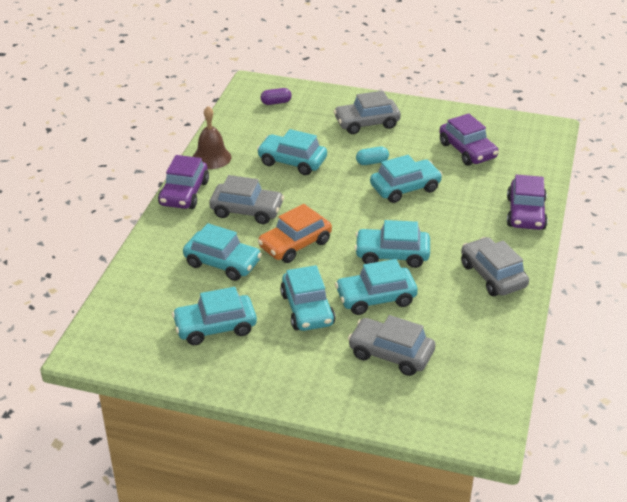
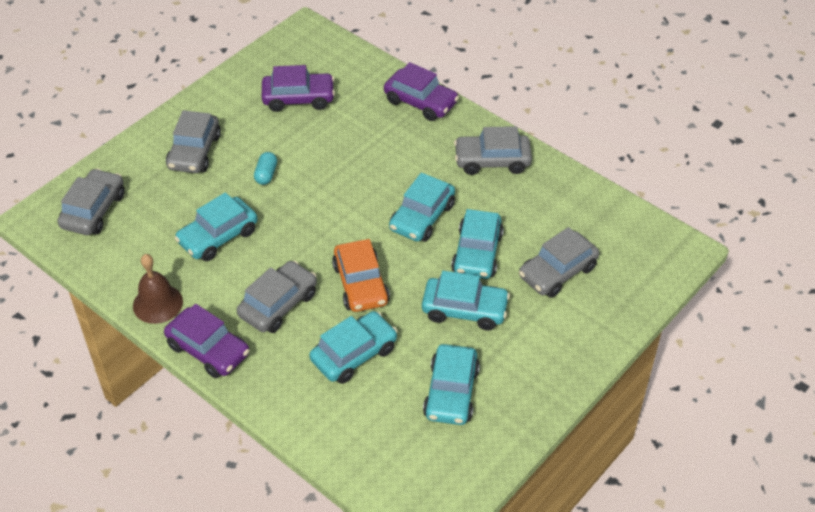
camera: 65 degrees left, 10 degrees up
purple capsule [261,88,292,105] -> grey car [58,168,125,235]
turquoise car [370,155,443,203] -> none

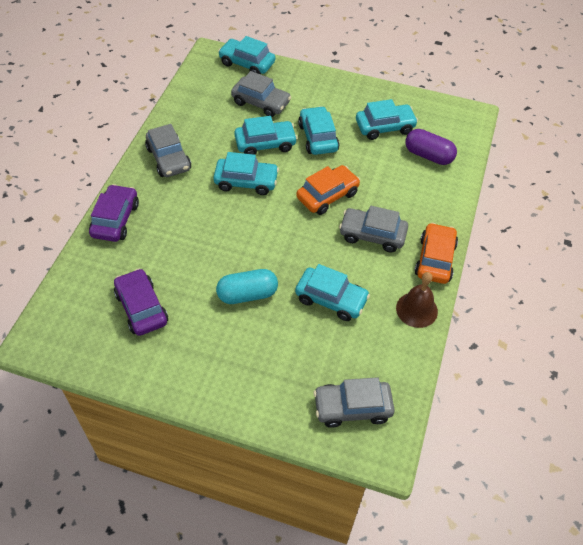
camera: 115 degrees left, 5 degrees up
purple car [164,304,250,378] -> orange car [415,223,458,284]
grey car [166,110,221,173] -> none
turquoise capsule [254,152,277,185] -> turquoise capsule [216,269,278,304], size x1.73
turquoise car [309,311,398,384] -> turquoise car moved to [218,36,275,75]
none -> purple capsule [406,129,457,165]

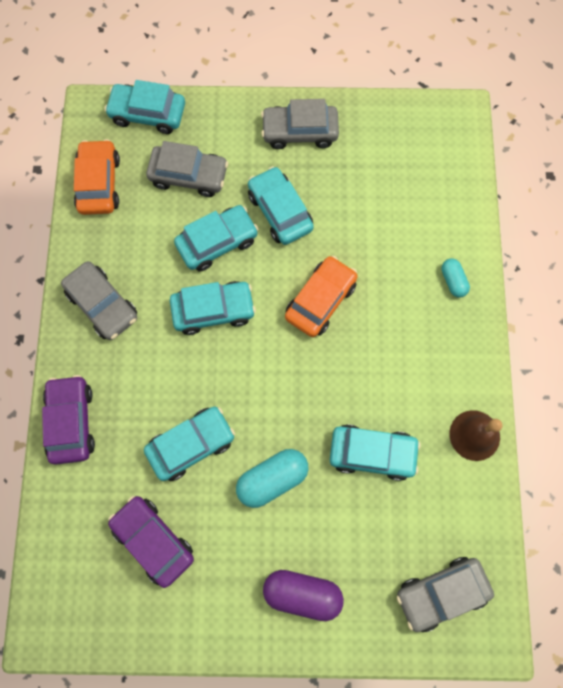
camera: 15 degrees left, 20 degrees up
grey car [339,206,408,252] -> grey car moved to [261,99,339,149]
turquoise car [356,99,418,140] -> turquoise car moved to [144,406,235,481]
purple capsule [406,129,457,165] -> purple capsule moved to [263,570,344,621]
orange car [415,223,458,284] -> orange car moved to [74,139,120,215]
none -> turquoise capsule [441,259,470,297]

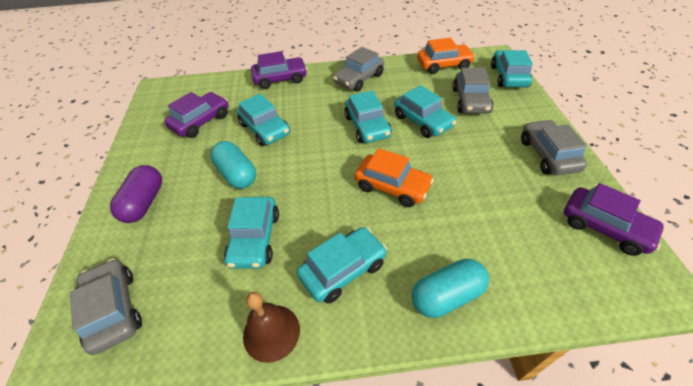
camera: 85 degrees right, 25 degrees down
turquoise car [248,166,314,245] -> turquoise car moved to [297,227,387,304]
turquoise capsule [441,259,470,297] -> turquoise capsule [412,259,489,318], size x1.73
none -> purple car [564,183,666,256]

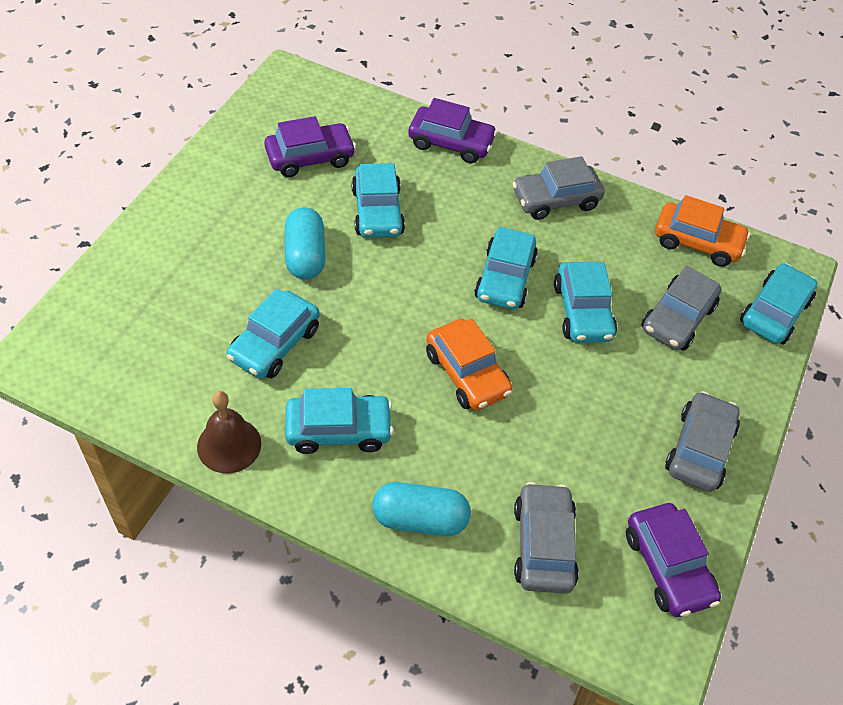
camera: 25 degrees right, 5 degrees up
grey car [70,259,142,355] -> grey car moved to [514,482,579,594]
purple capsule [110,165,162,223] -> none

